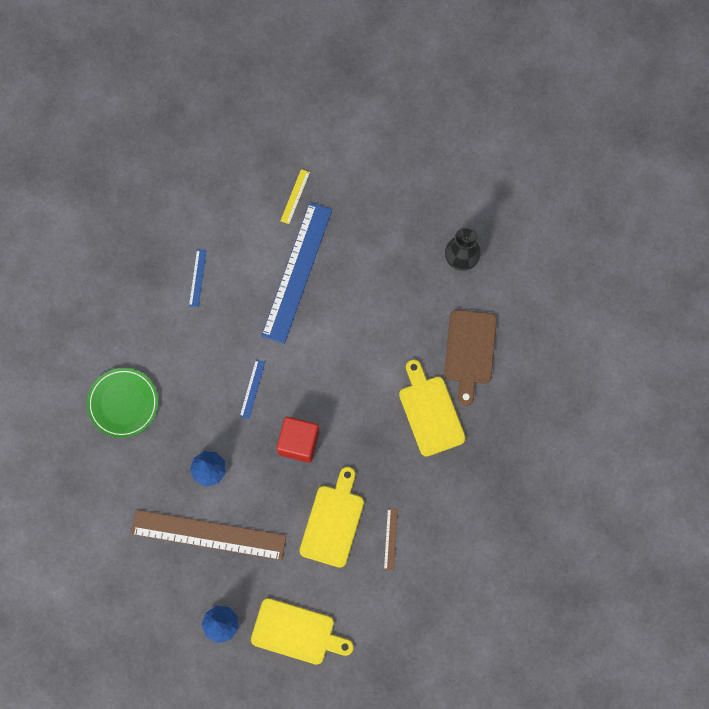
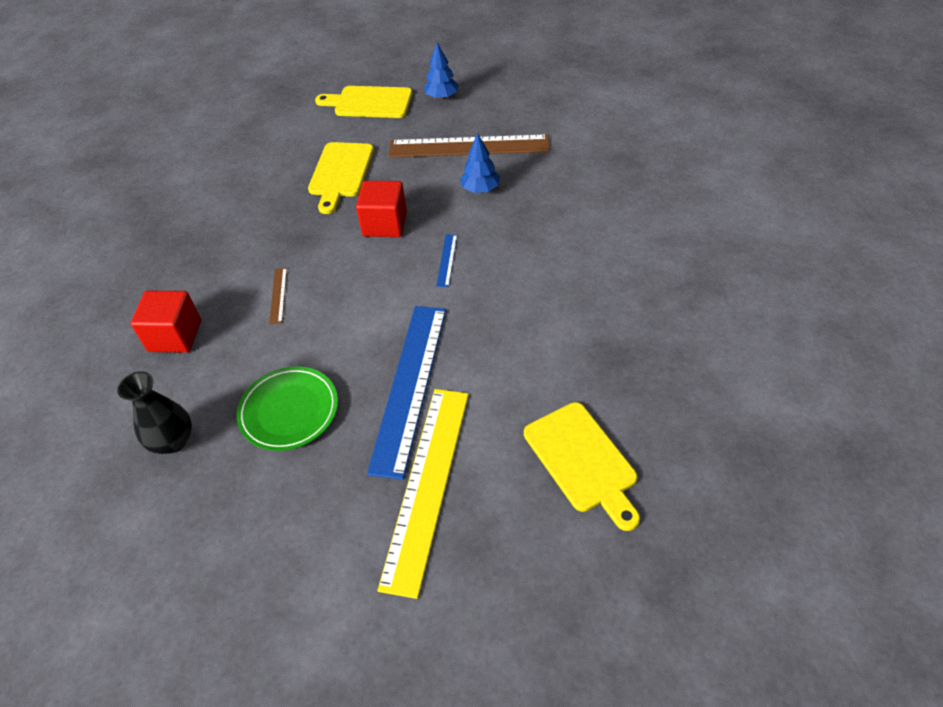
camera: 175 degrees right, 25 degrees down
green plate [87,368,158,438] -> green plate moved to [237,366,338,451]
blue ruler [189,249,206,307] -> none
yellow ruler [280,169,310,224] -> yellow ruler [378,389,469,599], size x2.49
brown ruler [384,508,398,571] -> brown ruler moved to [269,268,287,324]
yellow cutting board [399,359,466,457] -> yellow cutting board moved to [524,402,640,531]
brown cutting board [444,310,497,406] -> red cube [131,291,201,353]

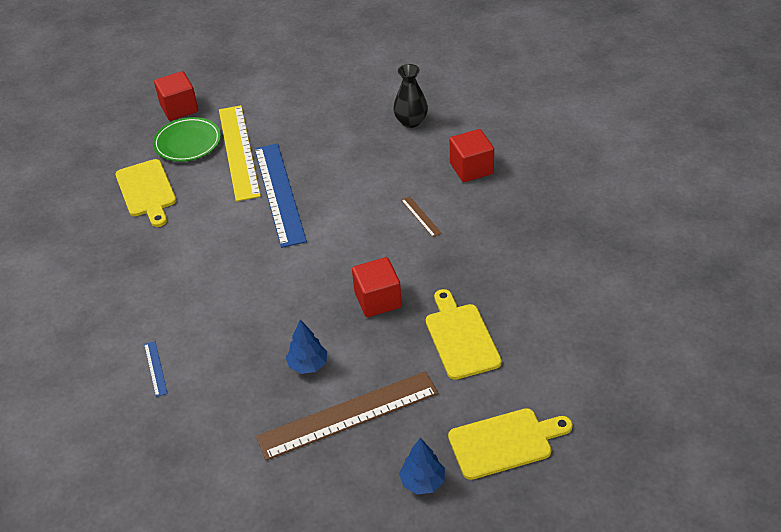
camera: 155 degrees right, 5 degrees down
green plate [237,366,338,451] -> green plate moved to [153,117,221,162]
blue ruler [436,234,457,287] -> blue ruler moved to [144,341,168,397]
yellow cutting board [524,402,640,531] -> yellow cutting board turned 150 degrees counterclockwise [115,159,176,227]
none -> red cube [154,71,198,121]

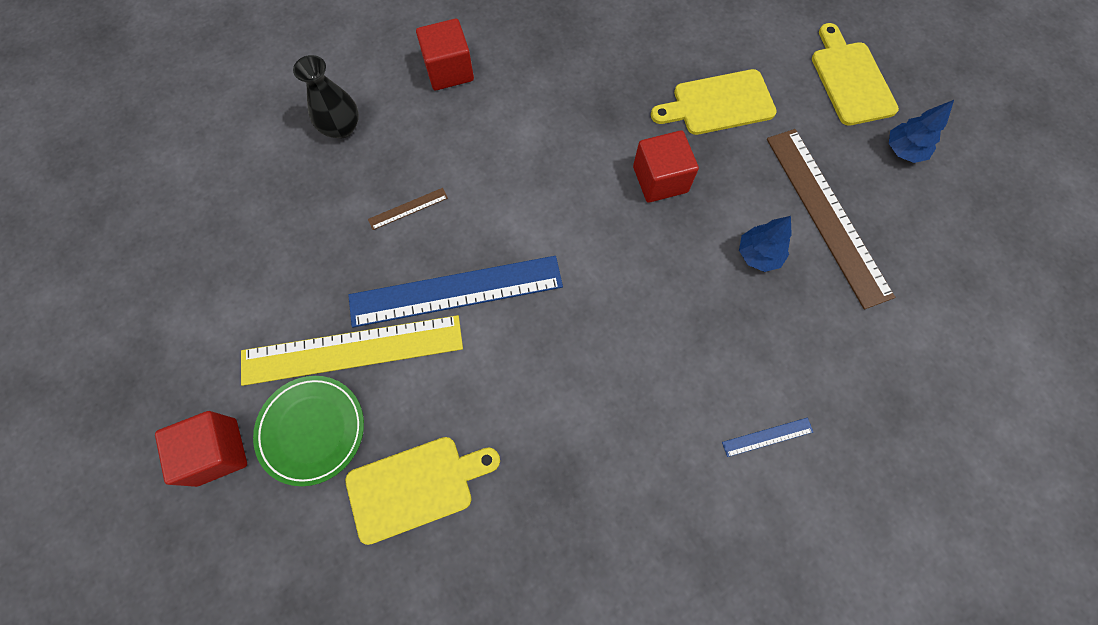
camera: 90 degrees left, 25 degrees up
brown ruler [401,196,442,237] -> brown ruler moved to [368,188,448,230]

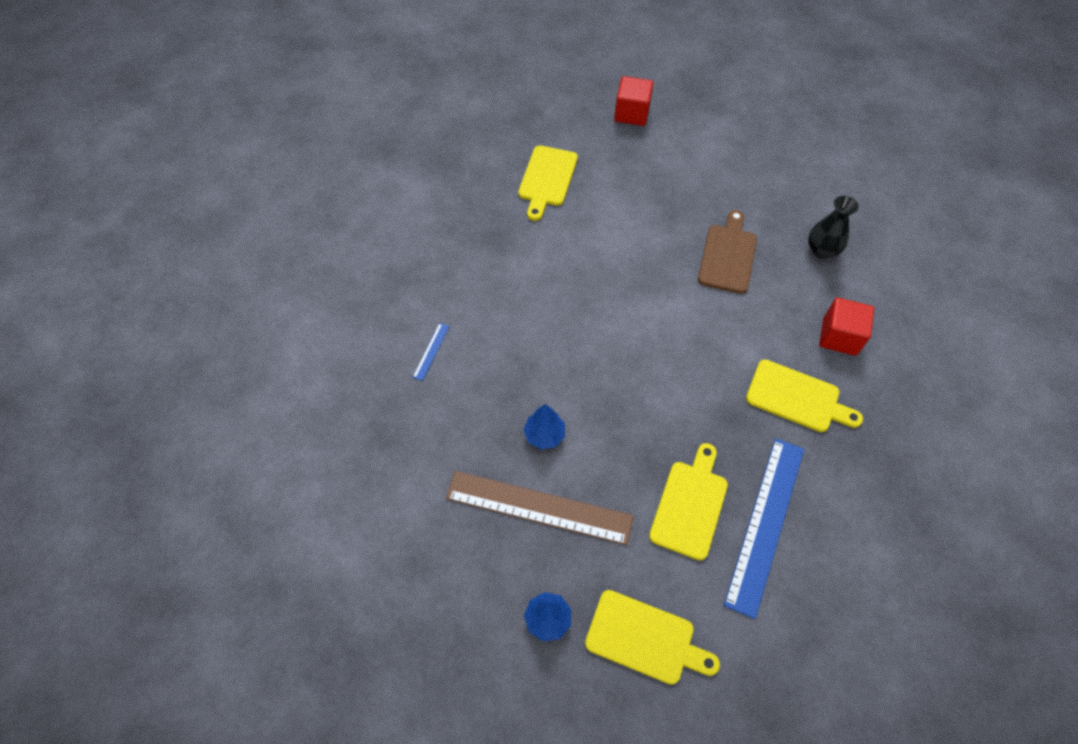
camera: 125 degrees right, 10 degrees down
yellow ruler [241,315,463,386] -> none
green plate [253,376,364,486] -> none
blue ruler [348,256,563,327] -> blue ruler moved to [724,438,804,619]
brown ruler [368,188,448,230] -> brown cutting board [698,210,757,294]
red cube [633,130,699,203] -> none
none -> yellow cutting board [746,360,863,432]

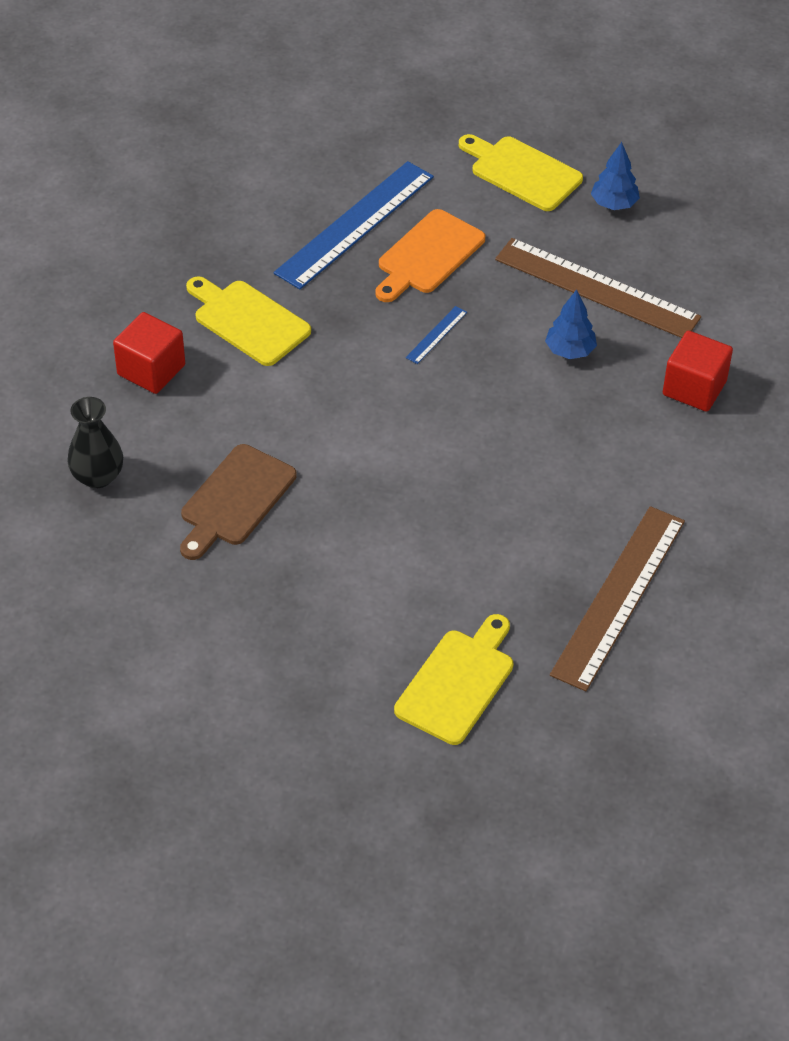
camera: 165 degrees left, 10 degrees down
blue ruler [413,323,449,381] -> blue ruler moved to [406,306,467,364]
red cube [614,76,653,126] -> red cube moved to [663,331,733,412]
yellow cutting board [649,443,728,560] -> orange cutting board [375,209,485,302]
none -> brown ruler [550,506,685,691]

